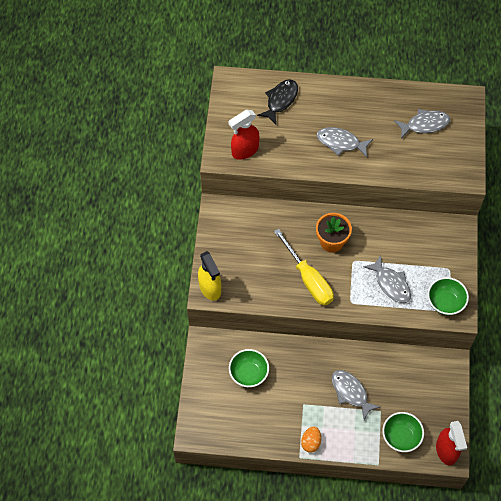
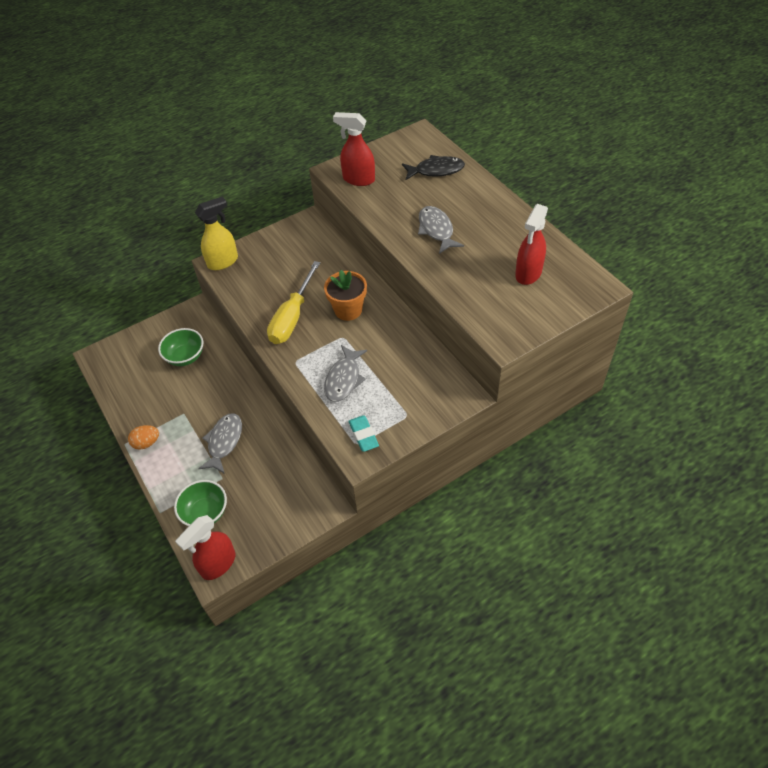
camera: 55 degrees right, 10 degrees down
yellow spray bottle [198,251,221,301] -> yellow spray bottle turned 150 degrees counterclockwise [195,197,238,270]
grey fish [394,109,450,139] -> red spray bottle [515,204,548,285]
green bowl [428,277,469,315] -> turquoise eraser [348,415,379,452]

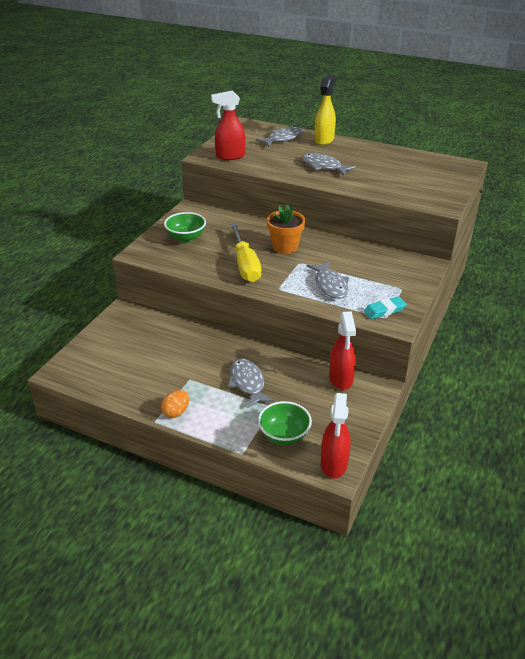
camera: 35 degrees left, 15 degrees down
green bowl [158,328,203,366] -> green bowl moved to [164,212,206,242]
yellow spray bottle [195,197,238,270] -> yellow spray bottle moved to [314,75,337,145]
turquoise eraser [348,415,379,452] -> turquoise eraser turned 60 degrees counterclockwise [364,296,407,319]
black fish [402,155,465,180] -> grey fish [255,126,303,147]
red spray bottle [515,204,548,285] -> red spray bottle moved to [329,311,356,390]

